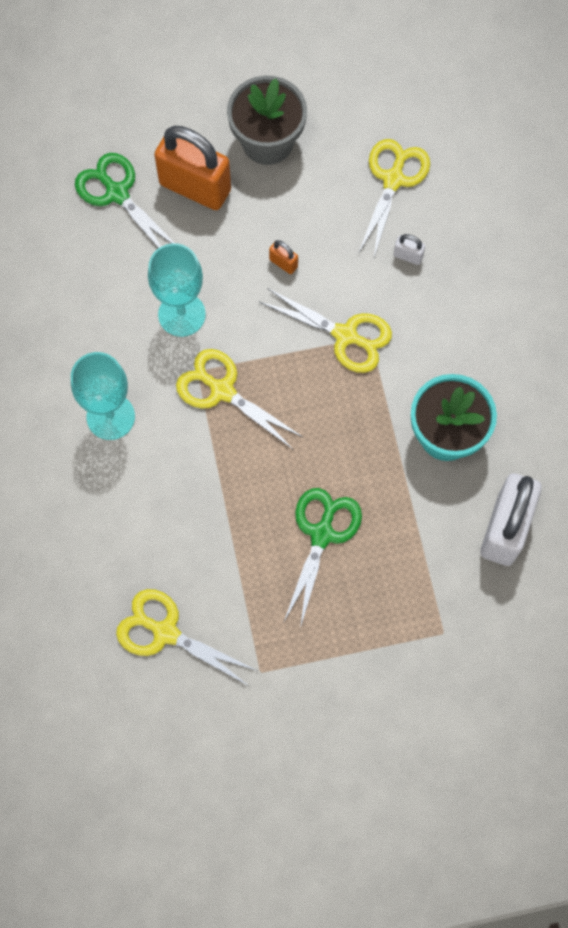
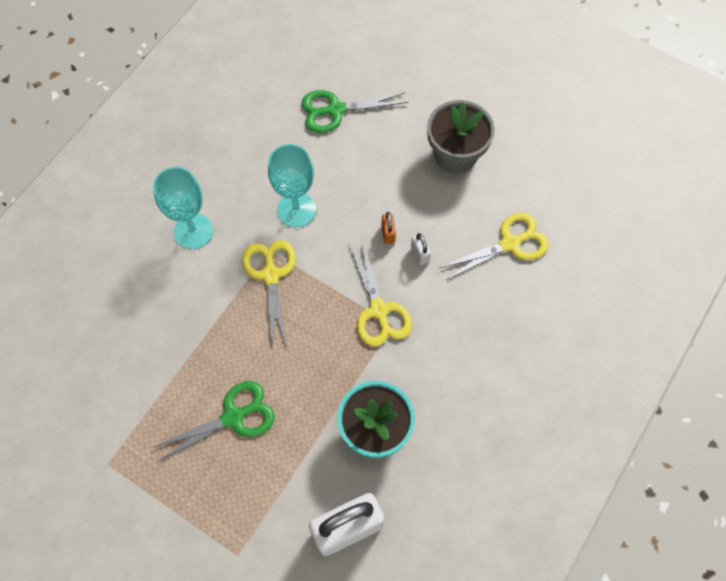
camera: 45 degrees right, 5 degrees down
green scissors [75,153,174,248] -> green scissors turned 105 degrees counterclockwise [301,90,408,133]
yellow scissors [116,589,258,686] -> none
orange padlock [154,126,231,210] -> none
white padlock [393,234,425,265] -> white padlock moved to [411,233,431,265]

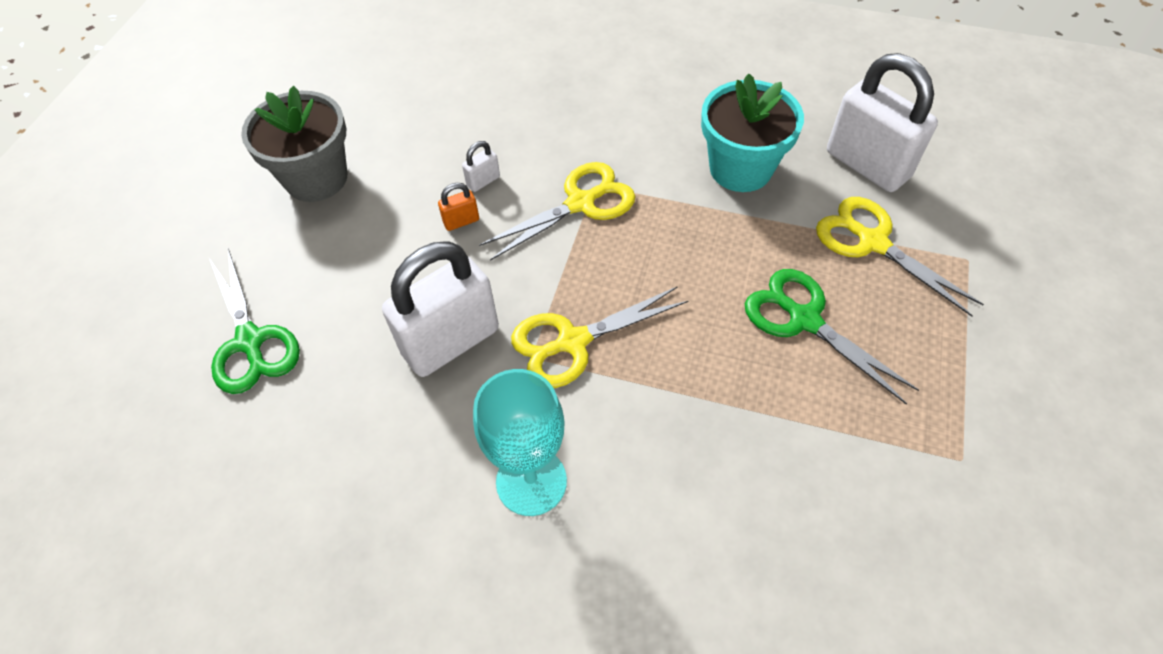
camera: 105 degrees left, 10 degrees down
turquoise goblet [268,144,316,227] -> white padlock [382,241,499,377]
yellow scissors [440,212,549,280] -> yellow scissors moved to [816,197,984,317]

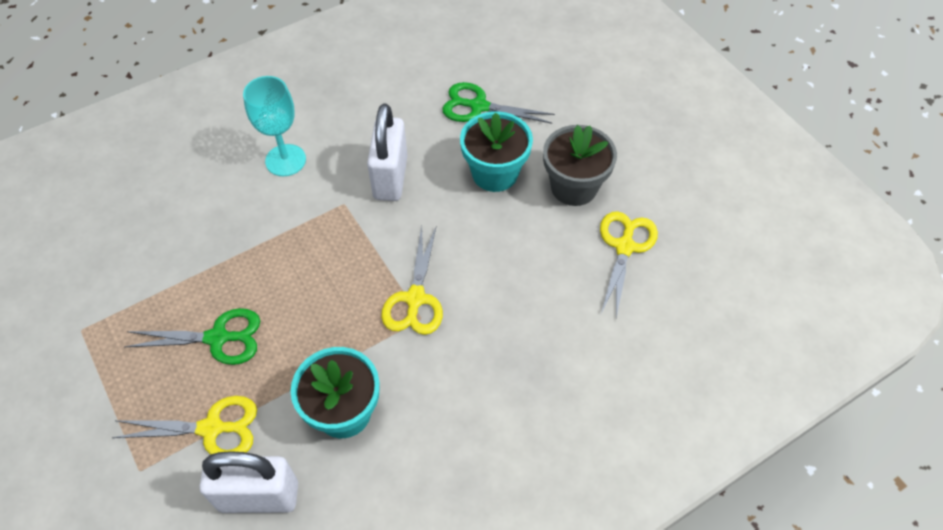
camera: 130 degrees right, 0 degrees up
orange padlock [438,183,479,231] -> none
white padlock [462,141,500,192] -> none
yellow scissors [511,286,688,388] -> yellow scissors moved to [600,211,658,318]
none -> turquoise flower pot [460,111,533,192]

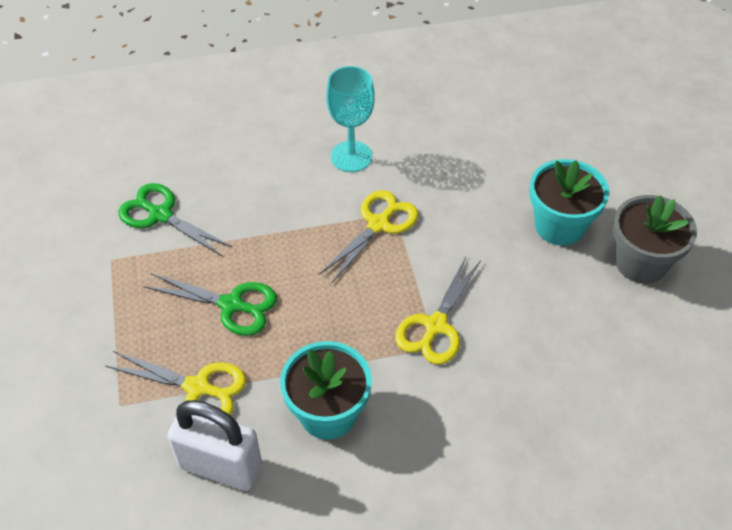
camera: 20 degrees right, 5 degrees down
white padlock [367,104,407,201] -> none
green scissors [442,82,555,124] -> green scissors moved to [118,183,232,256]
yellow scissors [600,211,658,318] -> yellow scissors moved to [319,190,419,284]

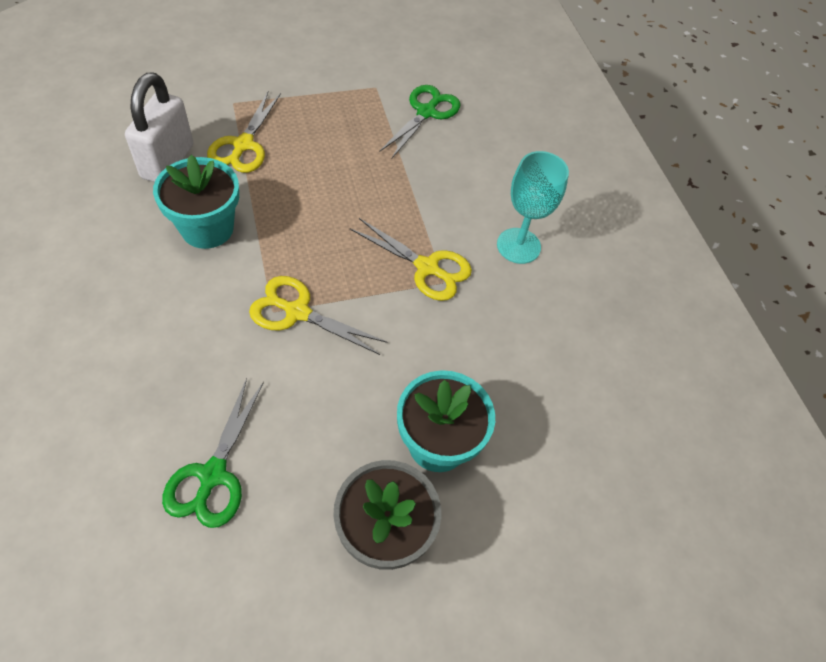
camera: 80 degrees right, 5 degrees up
green scissors [144,273,277,336] -> green scissors moved to [162,378,264,528]

